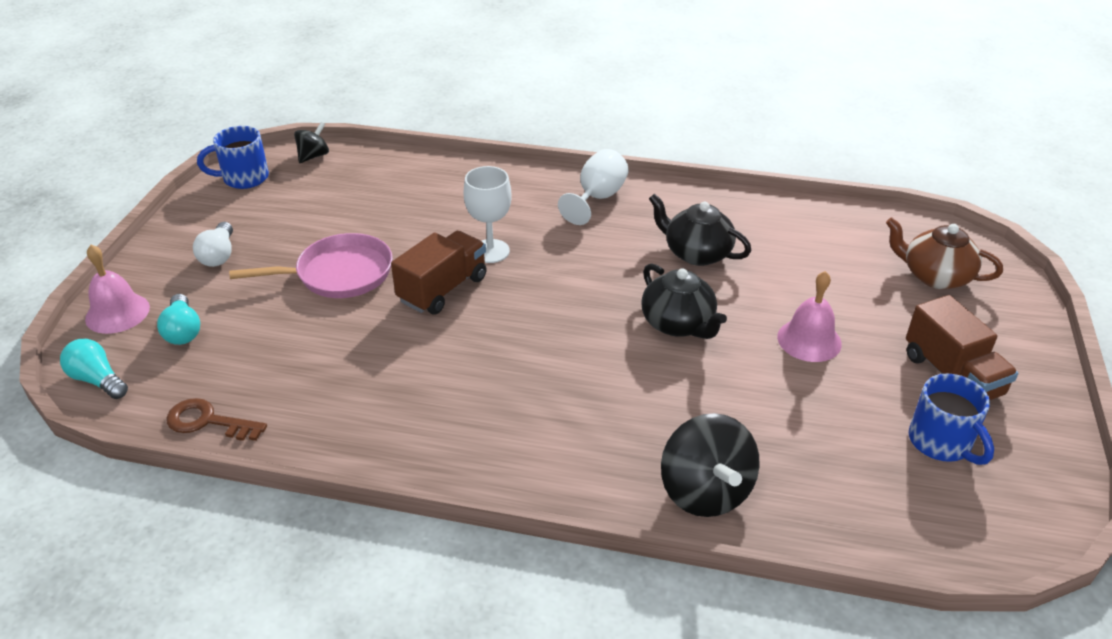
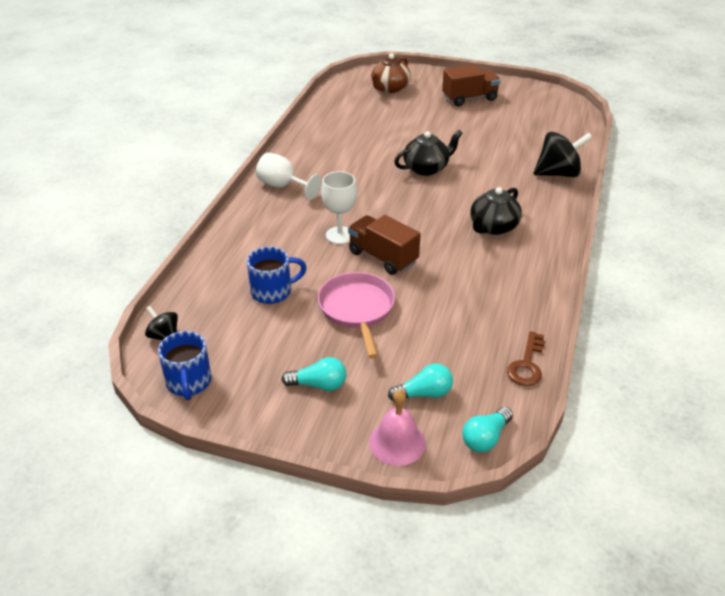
camera: 85 degrees left, 0 degrees up
white light bulb [193,222,233,267] -> turquoise light bulb [281,357,346,391]
black teapot [649,194,751,266] -> black teapot moved to [470,187,522,235]
pink bell [777,271,842,362] -> none
blue mug [909,374,994,465] -> blue mug moved to [247,247,307,304]

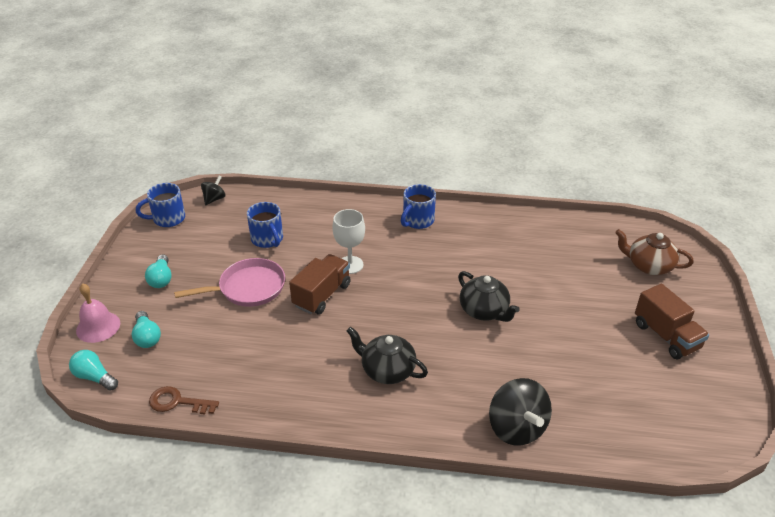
camera: 80 degrees right, 0 degrees up
white goblet [256,152,322,200] -> blue mug [401,184,436,229]

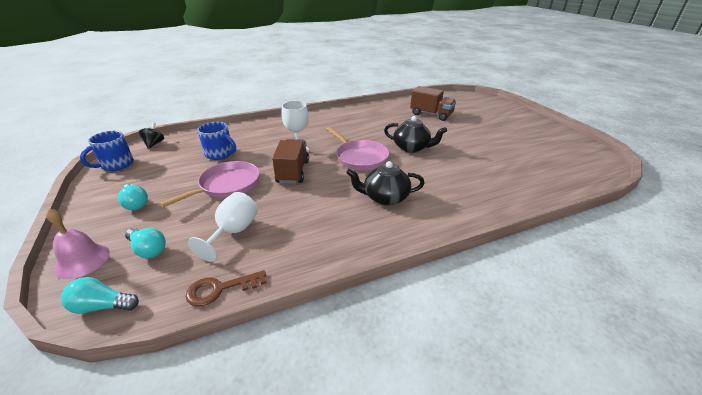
camera: 30 degrees left, 5 degrees down
blue mug [401,184,436,229] -> none
black spinning top [489,378,552,446] -> none
brown teapot [615,229,694,275] -> none
brown truck [635,284,709,359] -> brown truck moved to [410,86,456,121]
none -> white goblet [188,192,258,262]
none -> pink pan [326,127,389,170]

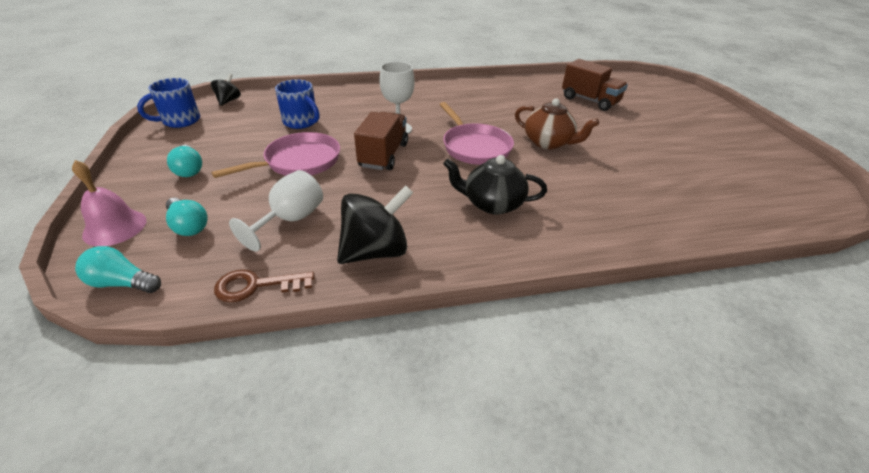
camera: 10 degrees right, 5 degrees up
black teapot [384,116,447,153] -> brown teapot [515,98,599,149]
none -> black spinning top [337,185,413,264]

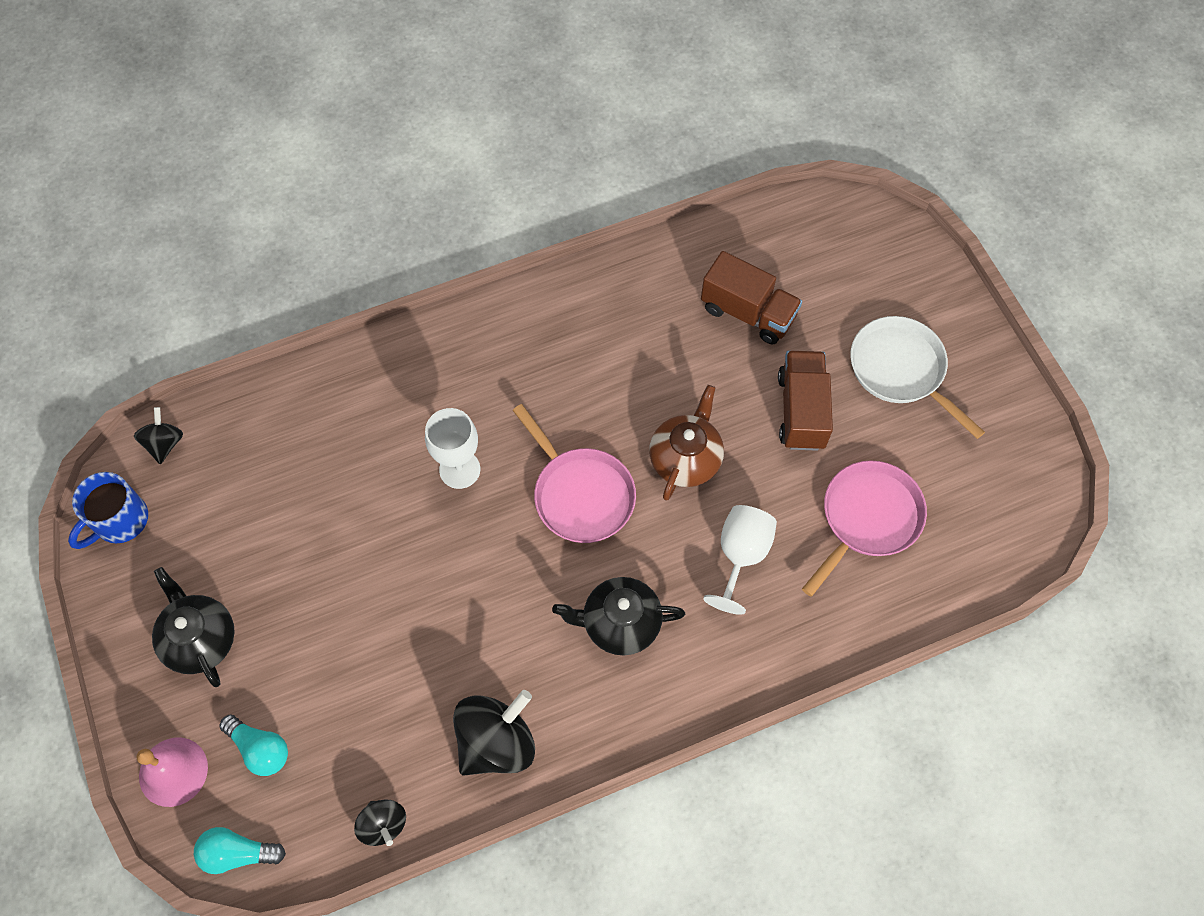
camera: 10 degrees left, 25 degrees up
turquoise light bulb [167,145,202,177] -> black teapot [152,567,235,687]
pink pan [212,132,340,178] -> pink pan moved to [802,460,927,597]
brown key [214,269,314,302] -> black spinning top [354,799,406,846]
white goblet [229,170,323,252] -> white goblet moved to [703,505,777,615]
blue mug [275,80,319,129] -> none
brown truck [354,112,408,170] -> brown truck moved to [778,351,833,451]
brown teapot [515,98,599,149] -> brown teapot turned 90 degrees counterclockwise [649,385,724,501]
none -> white pan [850,316,985,439]

